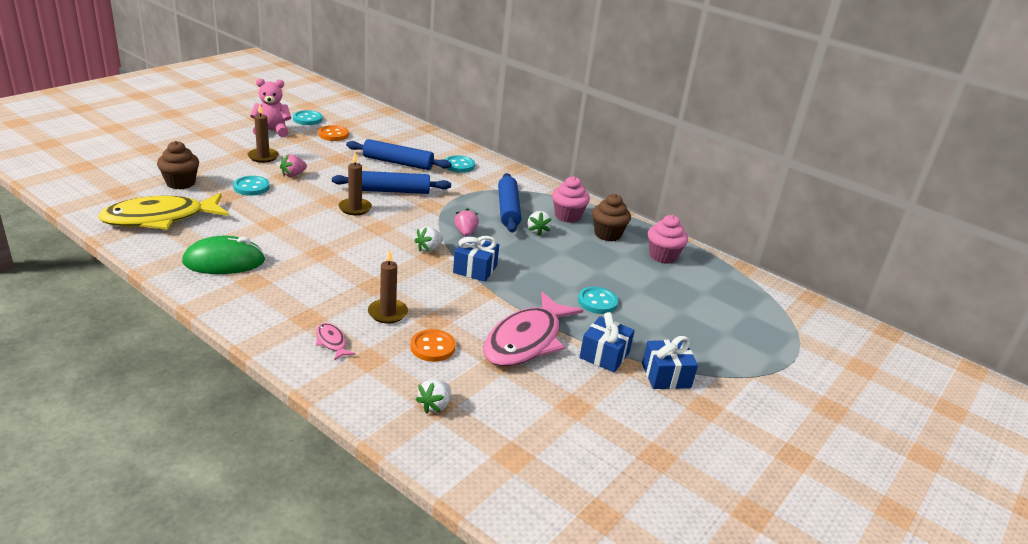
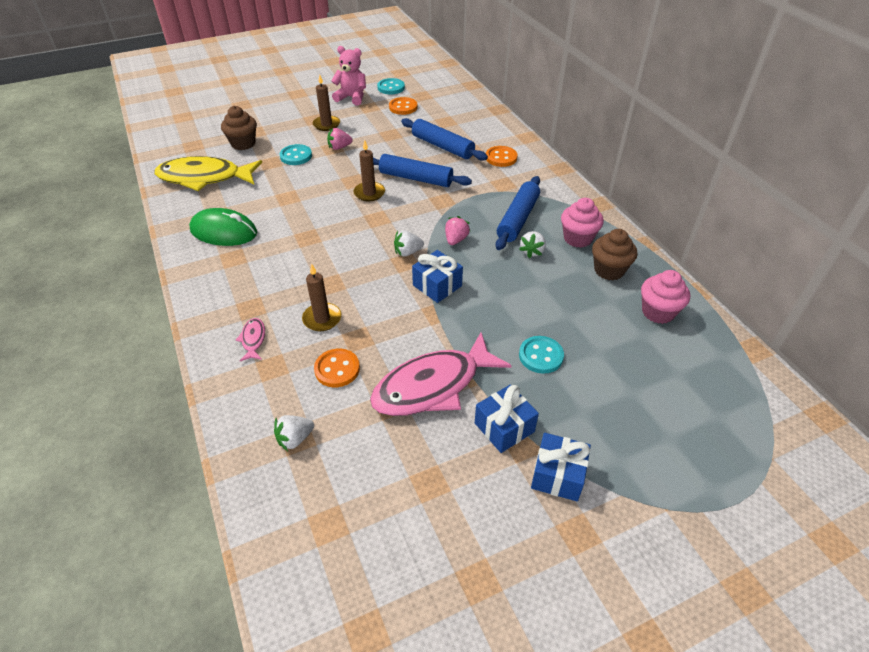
camera: 30 degrees right, 15 degrees up
turquoise button [445,155,475,173] -> orange button [486,146,518,167]

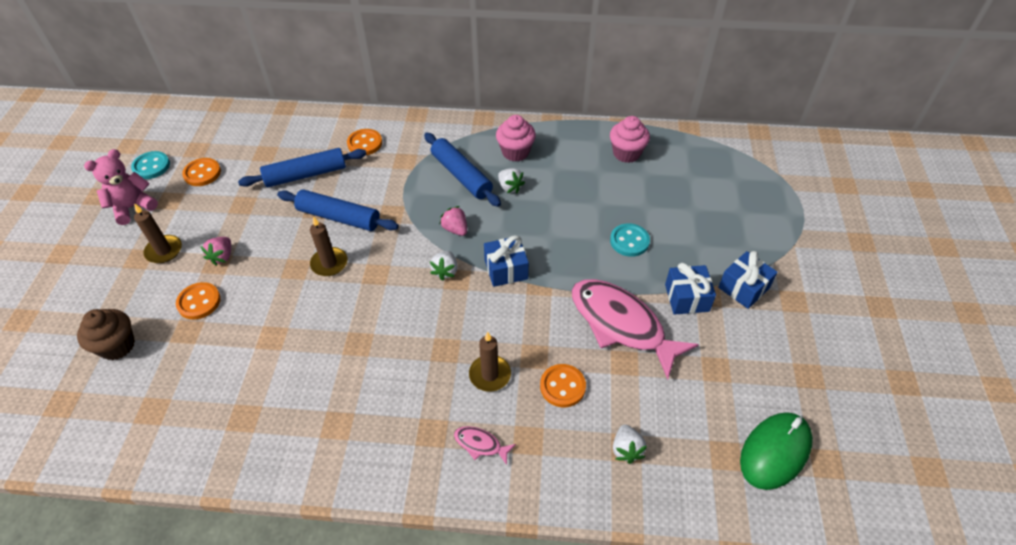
camera: 60 degrees left, 5 degrees up
yellow fish [154,156,262,191] -> none
green mouse [189,208,257,246] -> green mouse moved to [740,412,813,490]
turquoise button [280,144,312,165] -> orange button [176,282,221,319]
pink fish [370,332,512,416] -> pink fish turned 135 degrees clockwise [572,279,699,380]
blue rolling pin [373,154,472,187] -> blue rolling pin turned 60 degrees clockwise [277,189,399,231]
brown cupcake [592,229,637,280] -> none

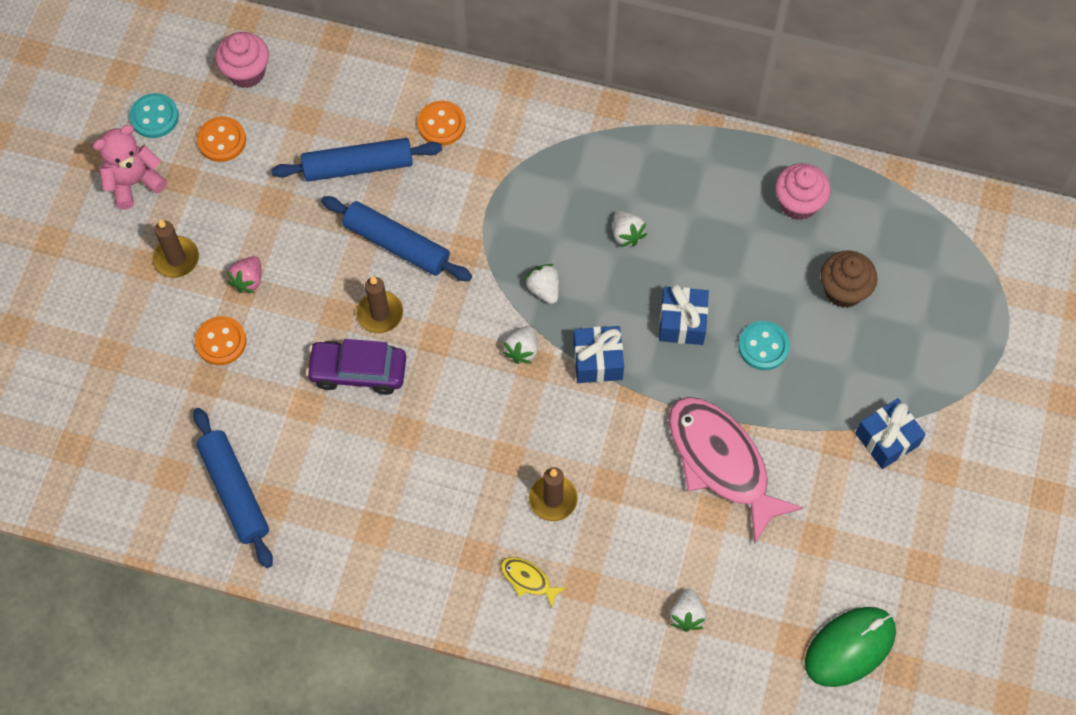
camera: 10 degrees right, 15 degrees up
brown cupcake [77,309,135,360] -> brown cupcake moved to [821,251,877,308]
blue rolling pin [424,133,501,207] -> blue rolling pin moved to [193,408,273,568]
pink strawberry [440,206,467,236] -> white strawberry [525,264,559,304]
pink fish [454,426,516,465] -> yellow fish [501,557,567,609]
pink cupcake [496,115,536,162] -> pink cupcake moved to [215,32,269,88]
orange button [540,364,586,408] -> none
blue gift [665,263,716,315] -> blue gift moved to [659,284,709,345]
none -> purple car [306,339,406,395]

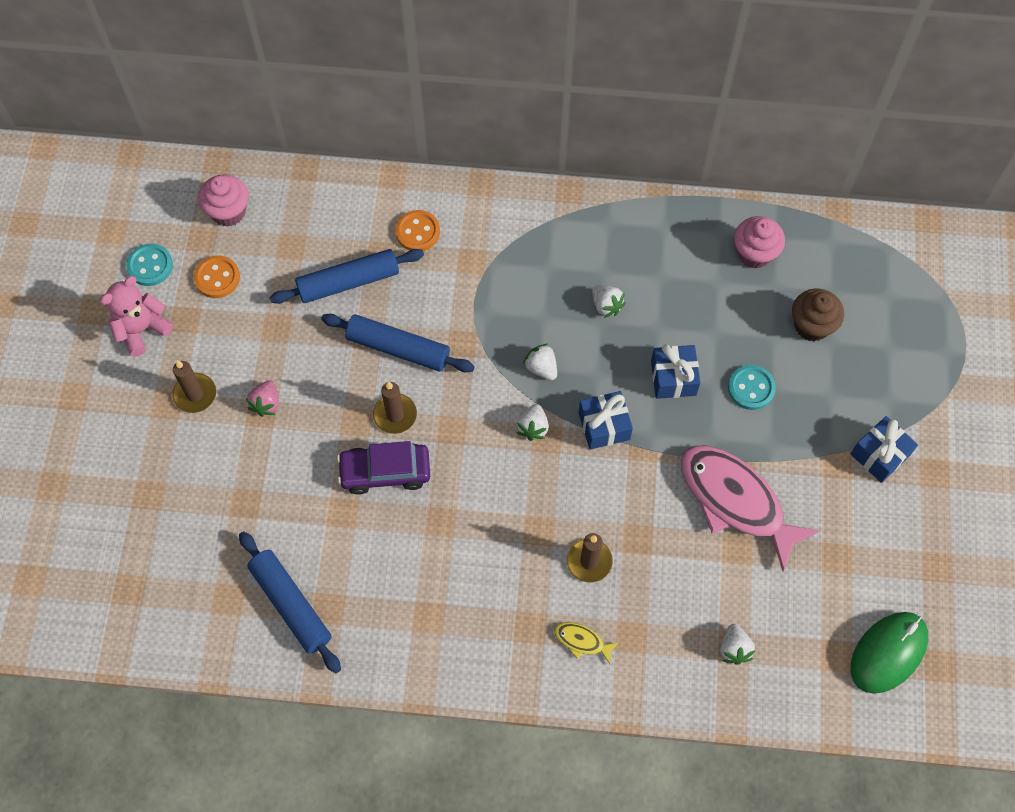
camera: 10 degrees left, 0 degrees up
orange button [195,316,246,365] -> none

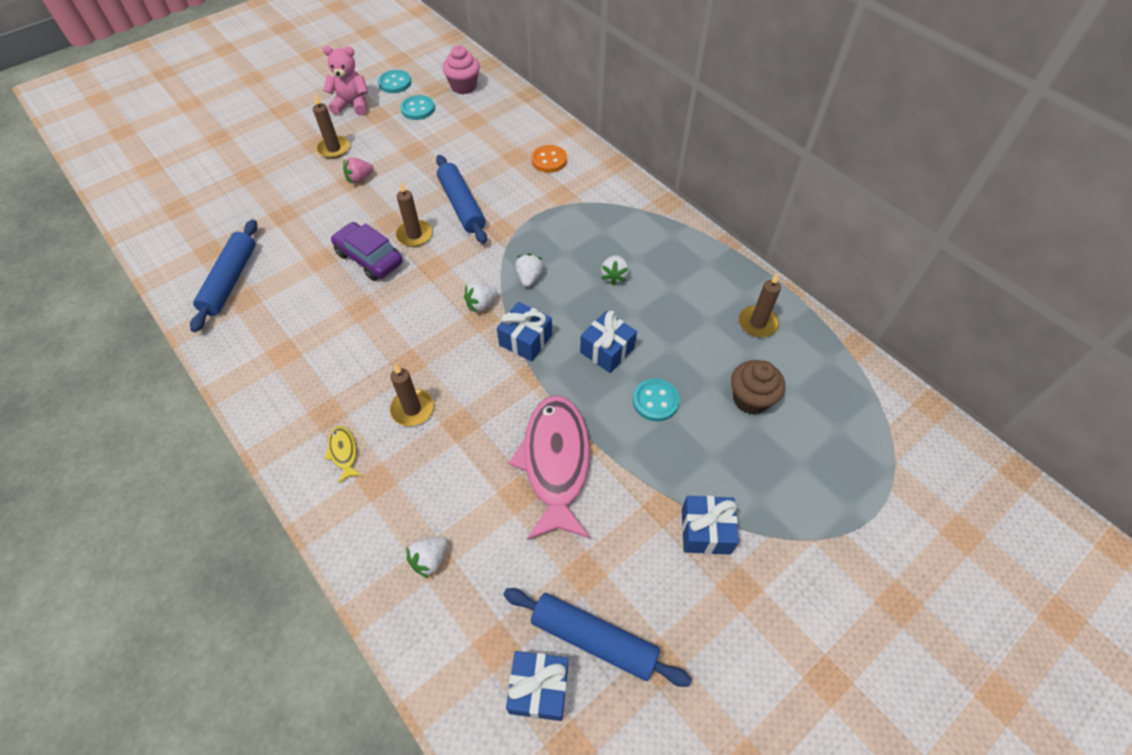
camera: 45 degrees right, 10 degrees down
orange button [194,255,240,298] -> turquoise button [400,95,435,120]
blue rolling pin [270,249,424,304] -> blue rolling pin moved to [503,588,692,687]
pink cupcake [734,216,785,269] -> brown candle [738,273,781,337]
green mouse [851,612,928,694] -> blue gift [506,651,568,721]

